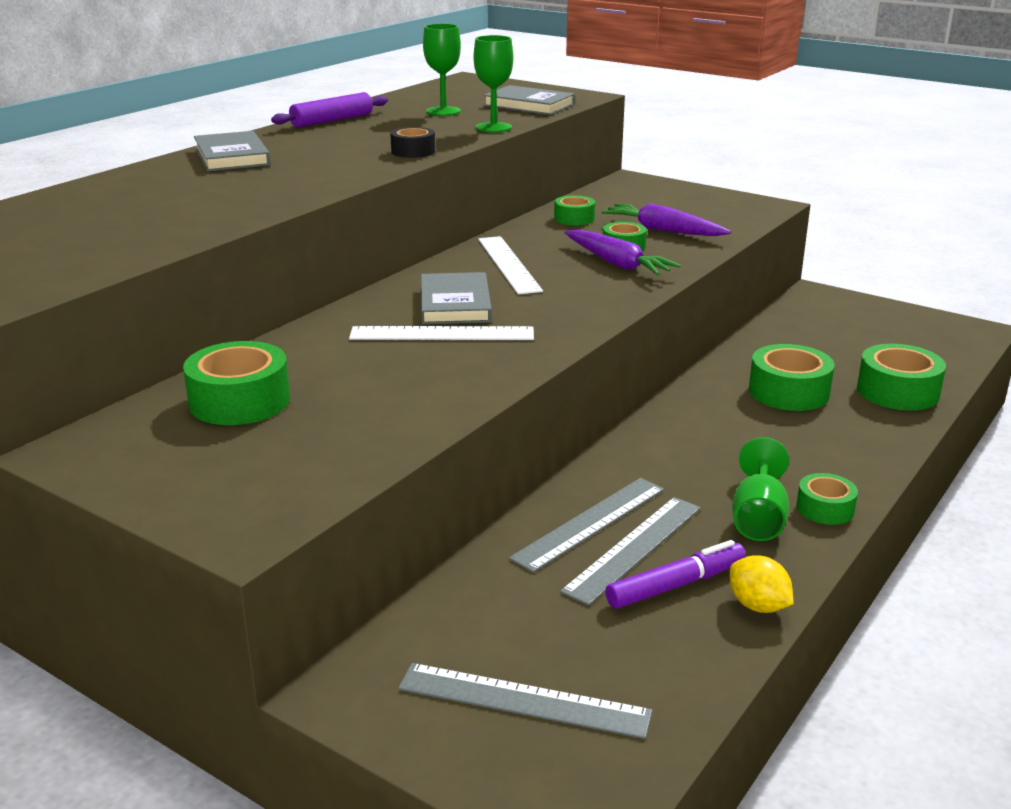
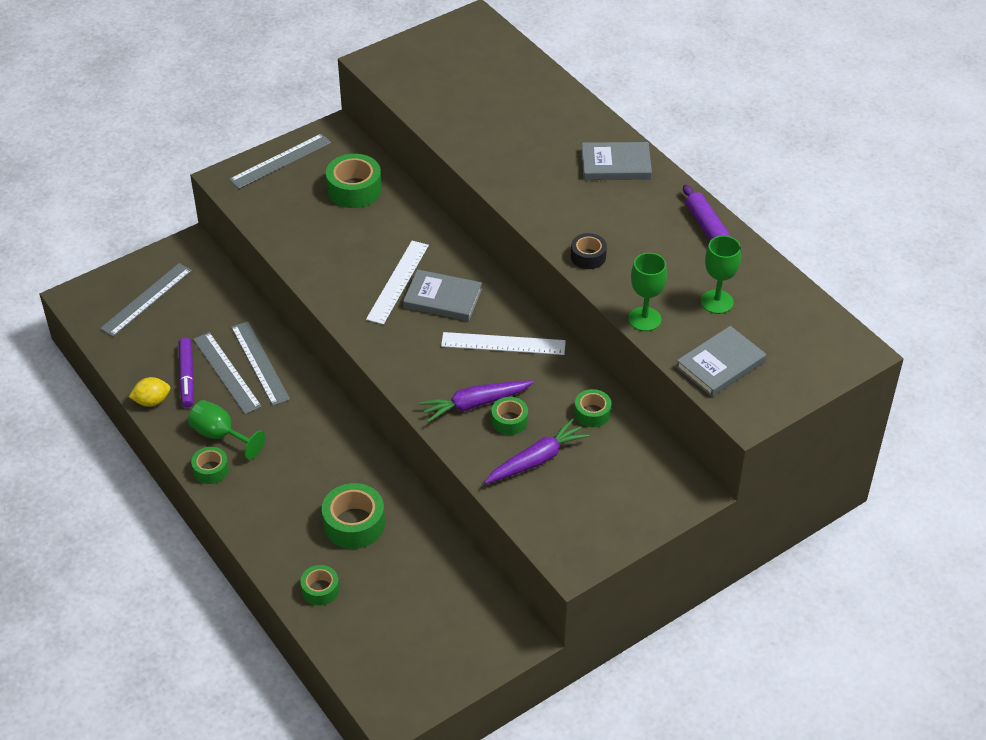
camera: 110 degrees right, 20 degrees up
green tape [857,344,946,411] -> green tape [300,565,339,606], size x0.59
none -> grey ruler [229,134,331,189]

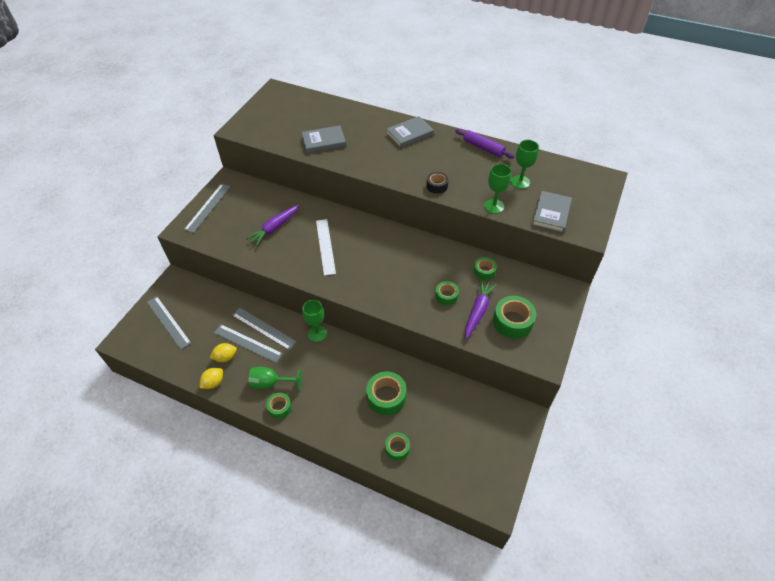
camera: 30 degrees left, 5 degrees up
grey ruler [100,263,192,337] -> grey ruler turned 45 degrees counterclockwise [147,296,191,350]
purple marker [178,338,194,408] -> yellow lemon [210,343,237,362]
green tape [326,154,382,208] -> green tape moved to [493,296,536,339]
grey book [403,269,482,321] -> grey book moved to [302,125,346,153]
purple carrot [419,380,534,422] -> purple carrot moved to [246,204,299,246]
white ruler [441,332,566,355] -> none
none -> green goblet [302,300,327,342]

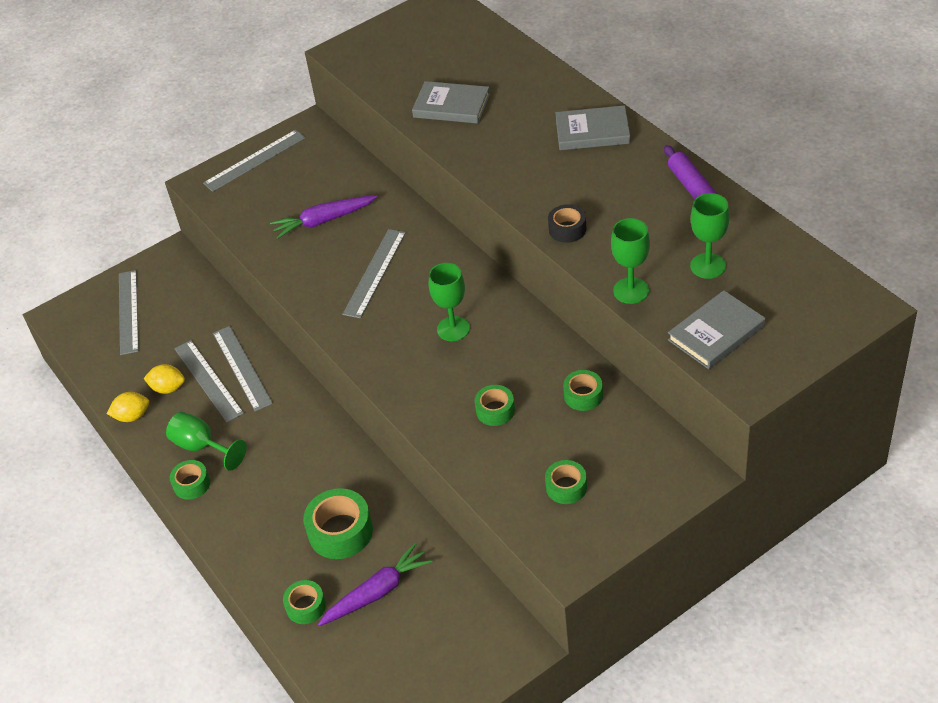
camera: 35 degrees right, 5 degrees down
green goblet [302,300,327,342] -> green goblet moved to [429,263,470,341]
white ruler [316,219,336,276] -> grey ruler [342,229,406,318]
purple carrot [465,279,497,339] -> purple carrot moved to [318,543,433,626]
green tape [493,296,536,339] -> green tape [545,460,587,504], size x0.59

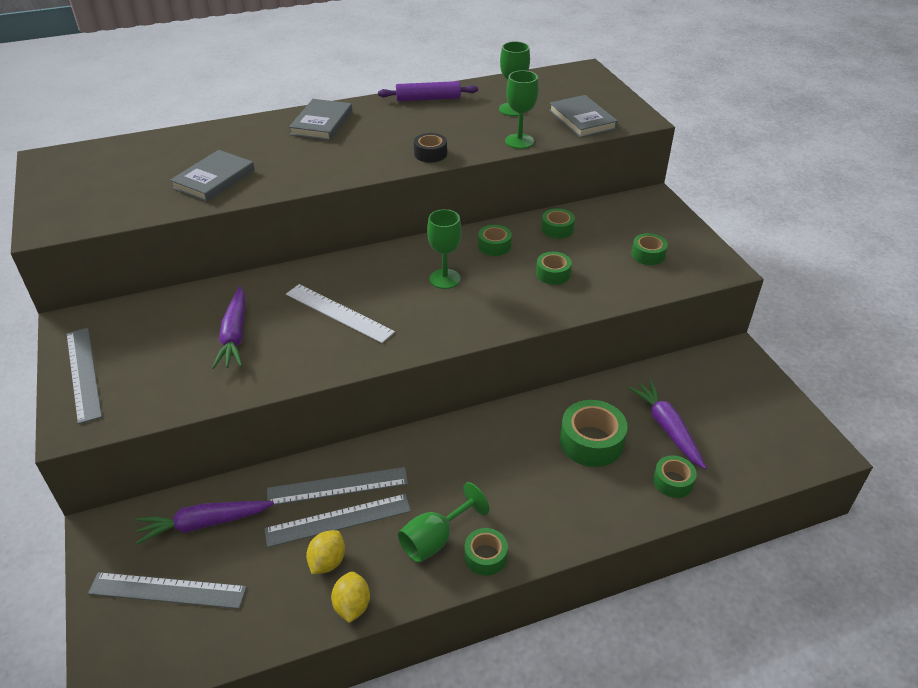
camera: 80 degrees left, 5 degrees down
grey ruler [342,229,406,318] -> white ruler [286,284,395,343]
none -> purple carrot [136,501,274,545]
none -> green tape [478,225,512,256]

